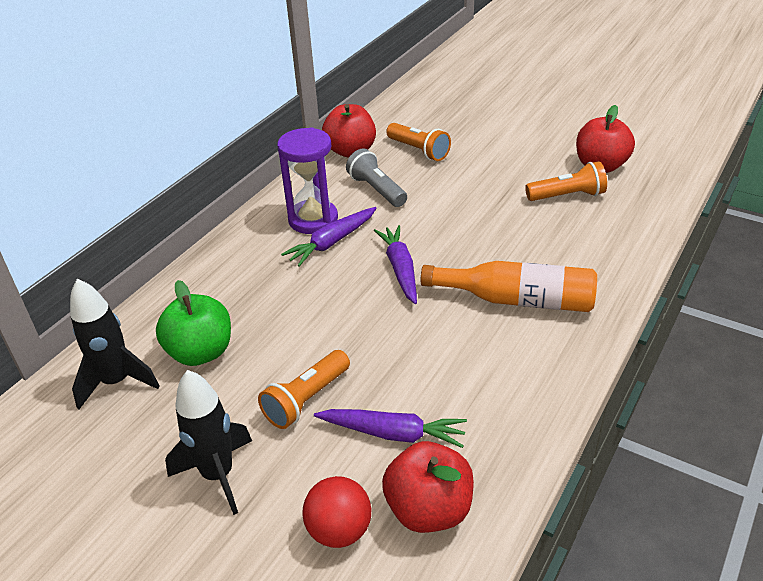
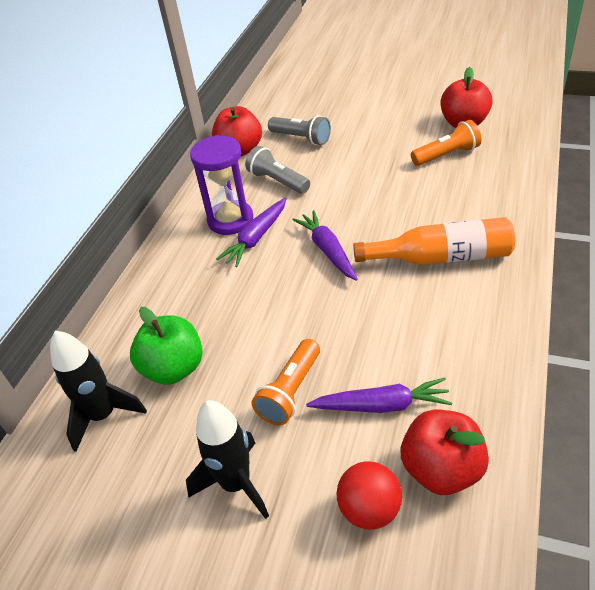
camera: 10 degrees left, 5 degrees up
orange flashlight [386,123,451,161] -> grey flashlight [268,115,331,145]

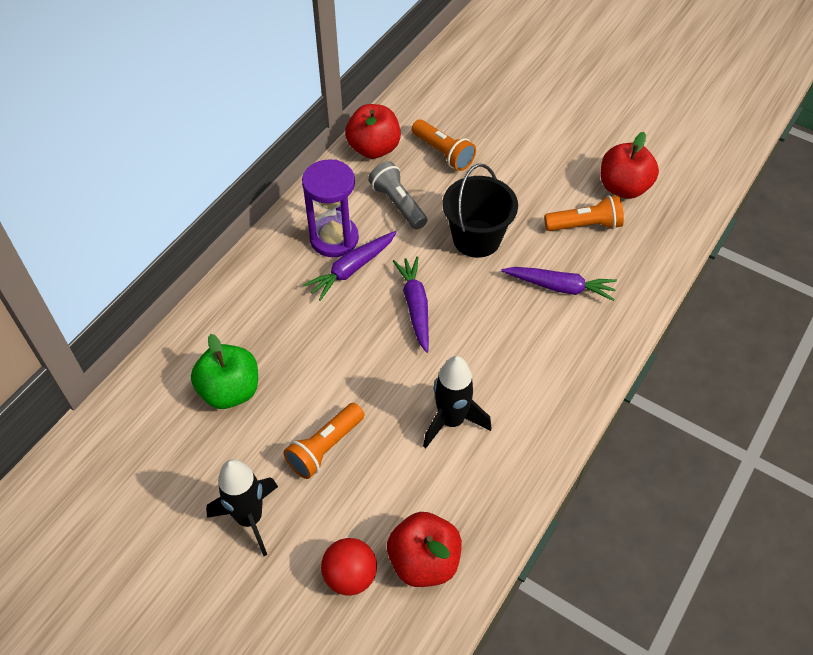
camera: 10 degrees right, 10 degrees up
black rocket [50,330,147,452] -> black rocket moved to [423,356,491,448]
grey flashlight [268,115,331,145] -> orange flashlight [412,119,476,171]
purple carrot [306,378,452,413] -> purple carrot moved to [501,267,617,301]
orange bottle [353,217,515,265] -> none
none -> black bucket [442,164,518,258]

